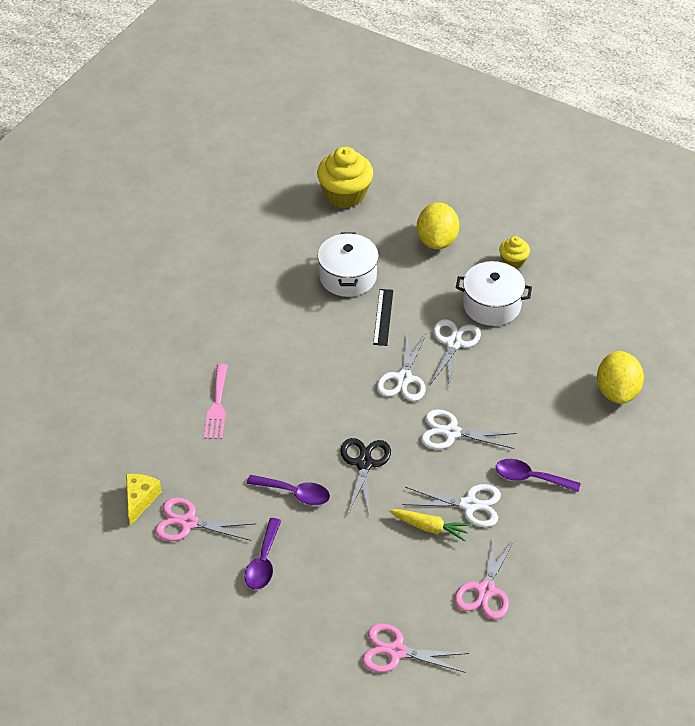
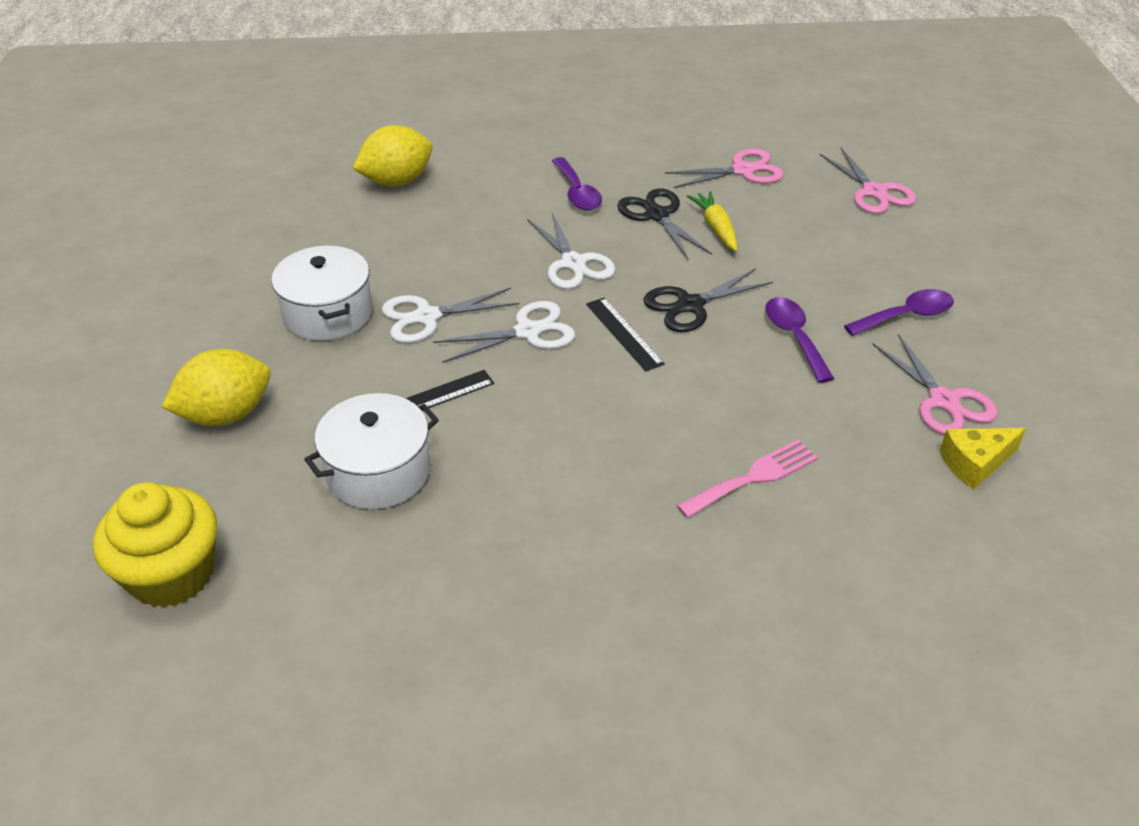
camera: 125 degrees left, 5 degrees down
white scissors [402,484,501,527] -> black scissors [617,188,712,261]
yellow cupcake [499,236,530,269] -> none
none -> black ruler [586,298,665,371]

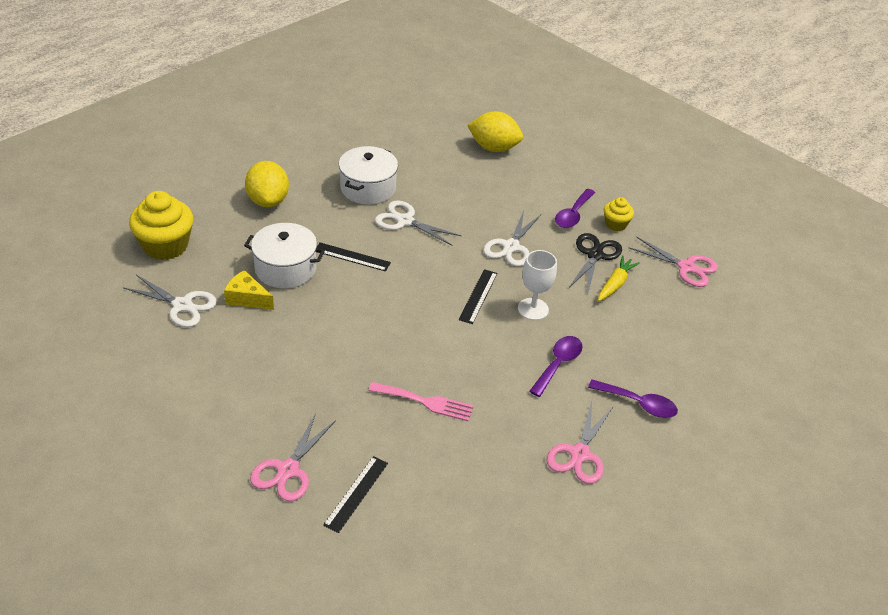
camera: 45 degrees right, 0 degrees up
yellow lemon [161,349,270,426] -> yellow lemon turned 60 degrees clockwise [245,161,289,207]
white scissors [433,301,575,363] -> white scissors moved to [123,275,217,327]
black scissors [643,268,773,332] -> white goblet [518,250,557,320]
pink scissors [820,148,916,214] -> pink scissors moved to [250,413,336,501]
yellow cheese [939,428,1026,490] -> yellow cheese moved to [224,270,274,310]
none -> black ruler [323,456,388,533]
none -> yellow cupcake [604,197,634,231]

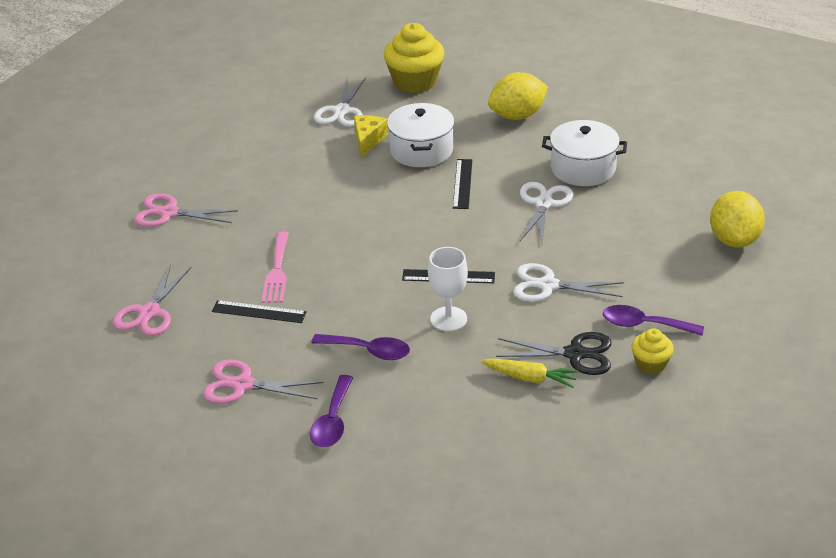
camera: 80 degrees right, 5 degrees down
black ruler [323,456,388,533] -> black ruler moved to [212,300,307,323]
pink scissors [629,237,718,287] -> pink scissors moved to [112,264,192,336]

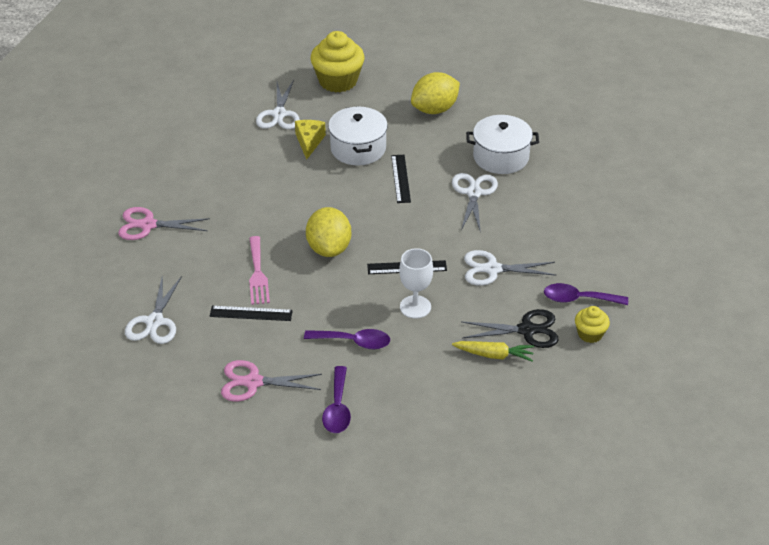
camera: 10 degrees left, 5 degrees up
pink scissors [112,264,192,336] -> white scissors [125,275,182,344]
yellow lemon [710,191,765,248] -> yellow lemon moved to [306,207,351,257]

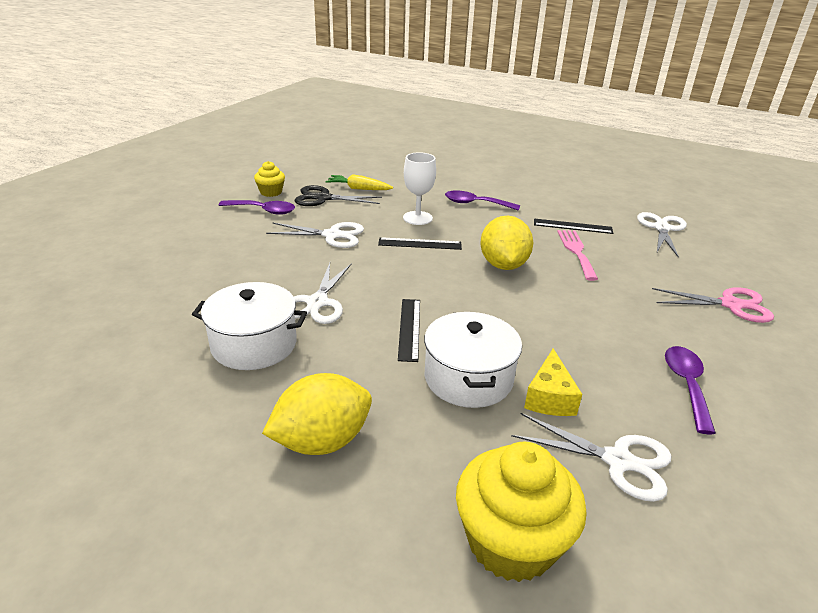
camera: 175 degrees left, 10 degrees down
pink scissors [221,360,322,402] -> none
white scissors [256,80,300,129] -> white scissors turned 105 degrees clockwise [511,413,671,502]
purple spoon [322,366,351,433] -> purple spoon moved to [665,346,716,434]

